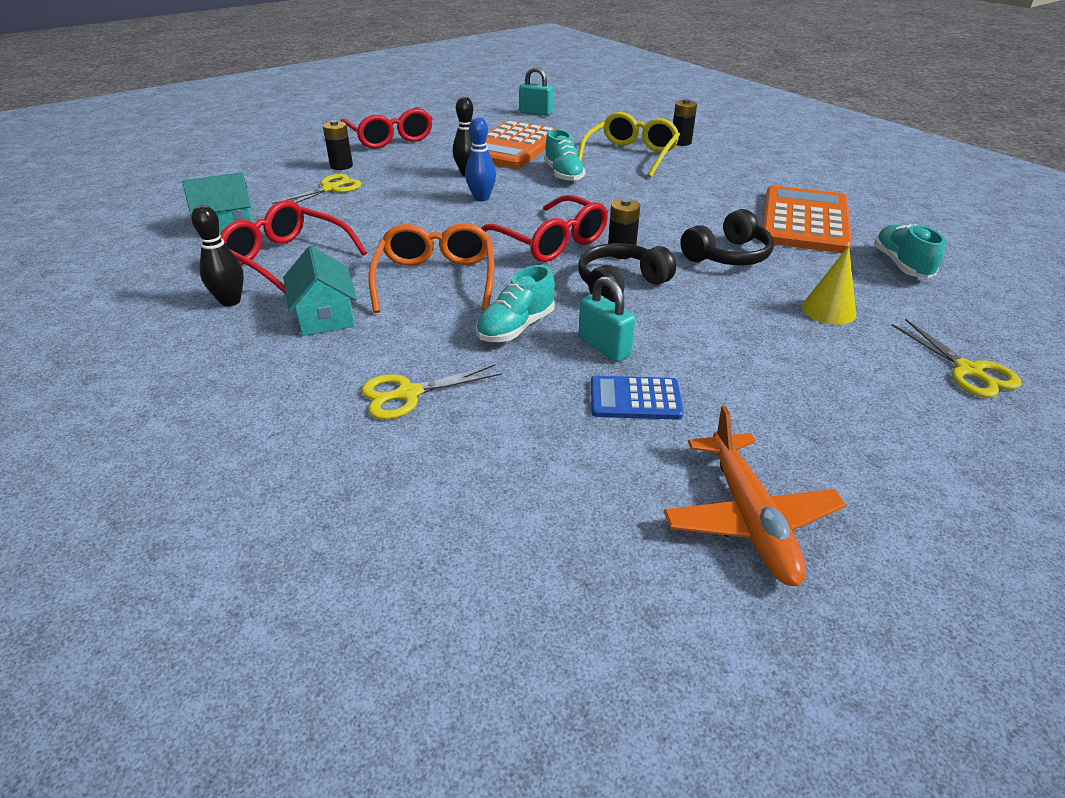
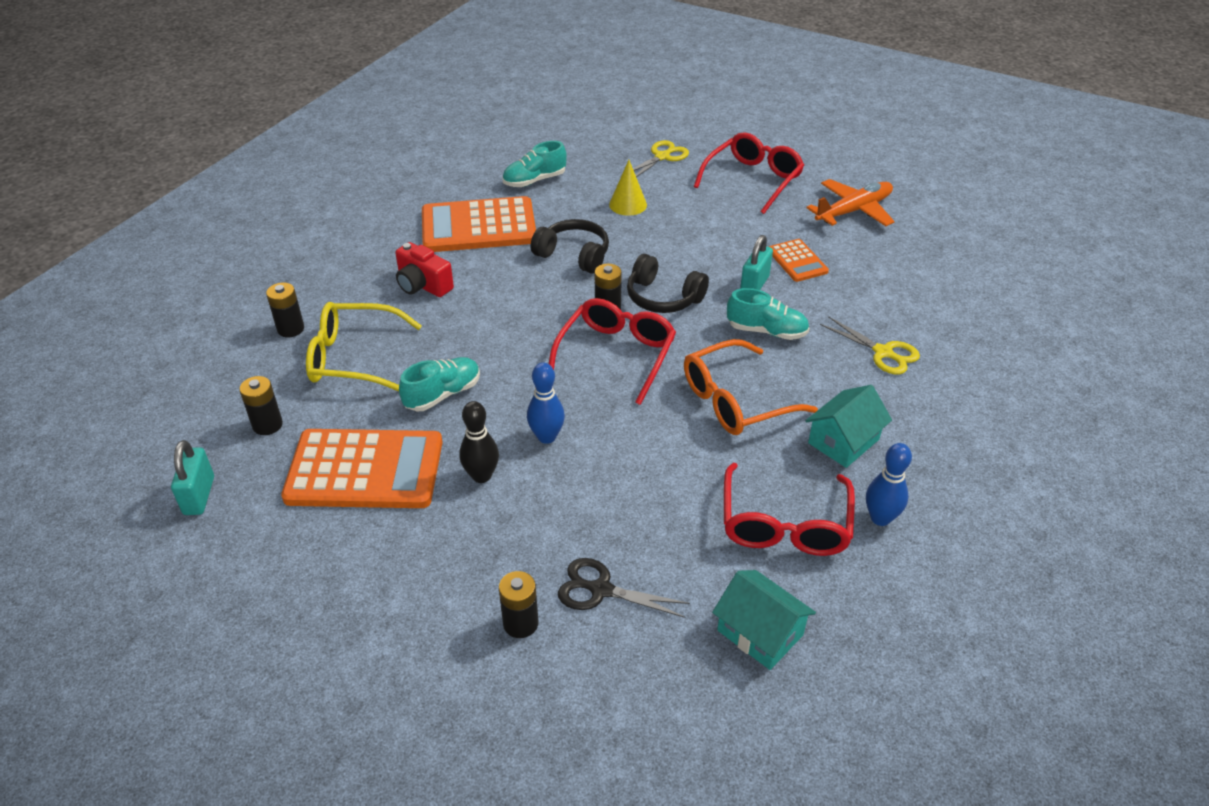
camera: 115 degrees left, 5 degrees up
black bowling pin [191,205,244,307] -> blue bowling pin [866,443,912,526]
yellow scissors [272,174,362,204] -> black scissors [558,558,690,618]
red glasses [341,107,433,149] -> red glasses moved to [694,132,804,214]
blue calculator [591,376,683,420] -> orange calculator [769,239,829,282]
none -> black battery [239,376,283,435]
none -> red camera [395,242,454,297]

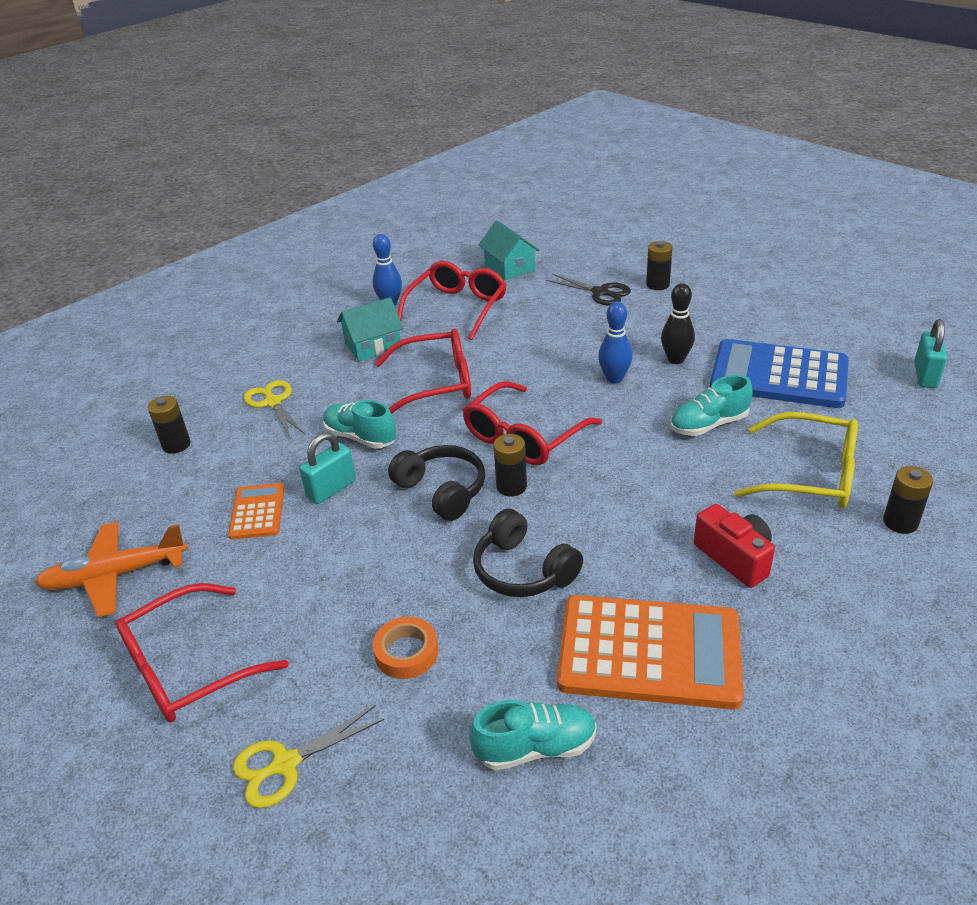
camera: 160 degrees left, 5 degrees down
black battery [239,376,283,435] -> black battery moved to [148,396,191,454]
orange calculator [281,429,443,508] -> blue calculator [710,339,849,408]
yellow cone [609,160,647,216] -> orange tape [373,617,438,679]
orange glasses [684,339,818,435] -> red glasses [375,328,471,414]

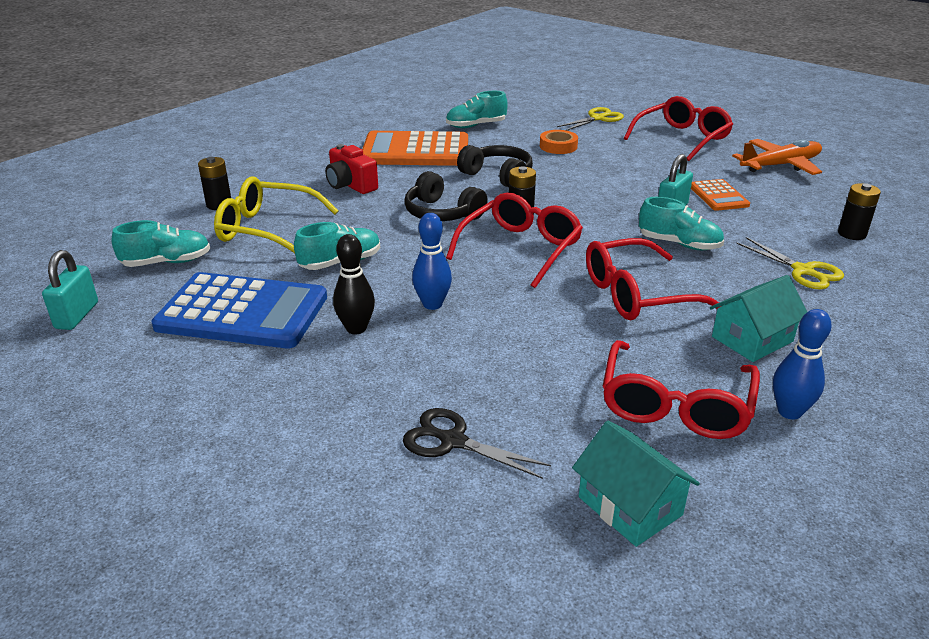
camera: 170 degrees right, 5 degrees down
black headphones [388,445,485,521] -> black headphones moved to [404,171,488,221]
black battery [646,241,673,290] -> none
none -> turquoise shoe [112,220,210,267]

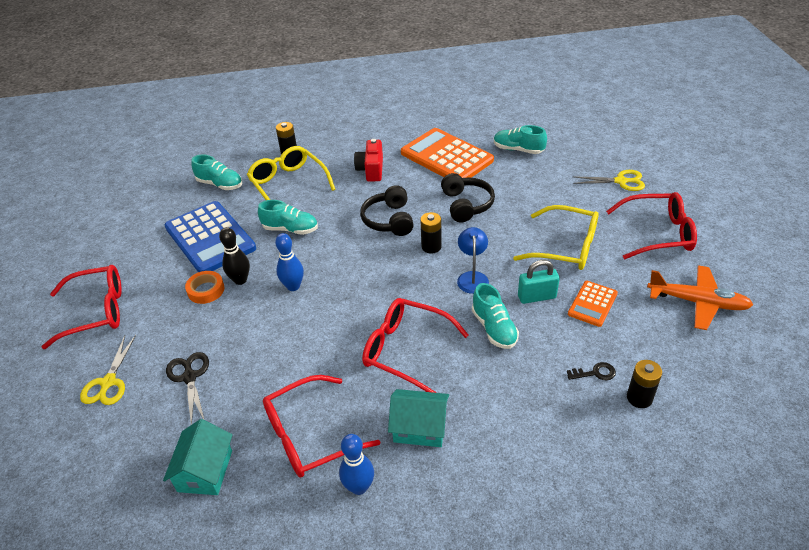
camera: 45 degrees right, 10 degrees up
turquoise padlock [42,250,98,330] -> none
red glasses [446,192,583,288] -> red glasses moved to [41,265,122,349]
orange tape [540,130,578,154] -> orange tape moved to [185,271,224,304]
yellow scissors [736,237,844,289] -> yellow scissors moved to [80,335,136,405]
none -> blue lamp [457,227,489,294]
none -> yellow glasses [513,205,599,270]
none -> black key [567,362,616,380]

